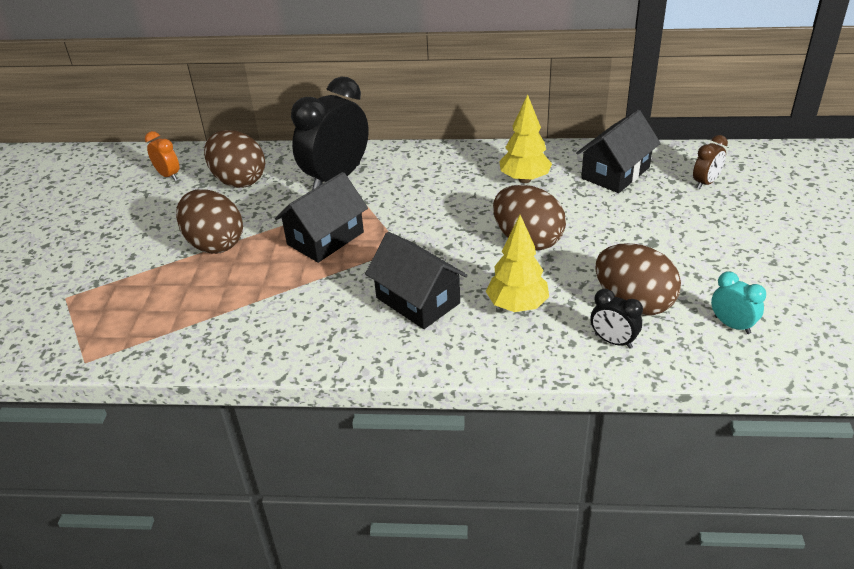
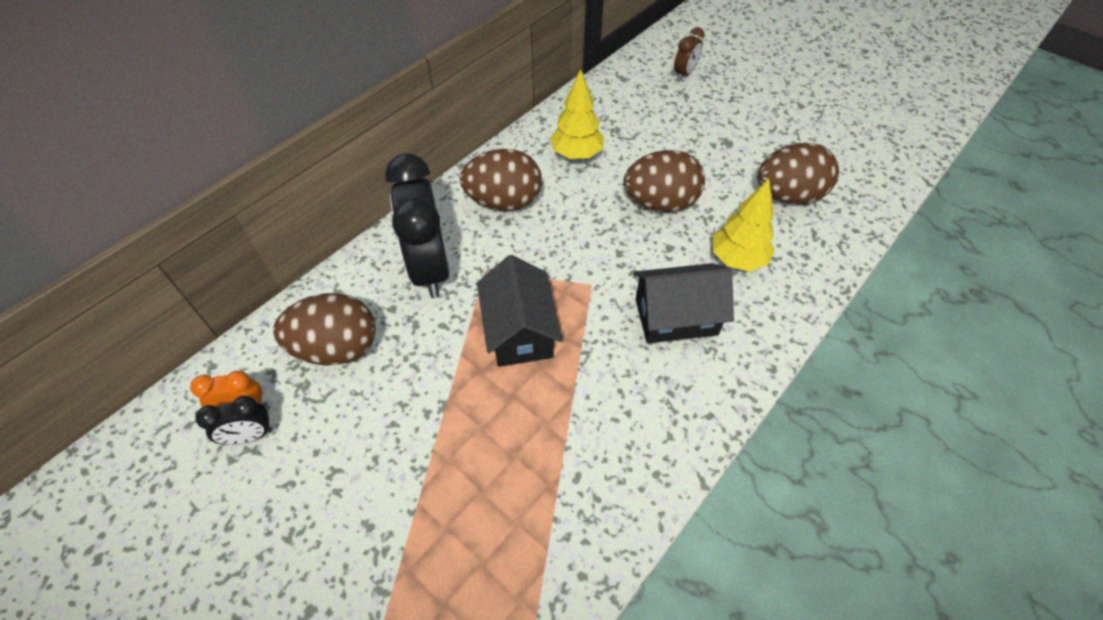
camera: 55 degrees left, 15 degrees up
brown egg [176,189,243,254] -> brown egg moved to [460,149,542,211]
black house [576,110,661,193] -> none
black clock [591,289,643,349] -> black clock moved to [195,396,272,445]
brown clock [693,135,728,189] -> brown clock turned 45 degrees clockwise [674,27,705,80]
turquoise clock [711,271,766,334] -> none

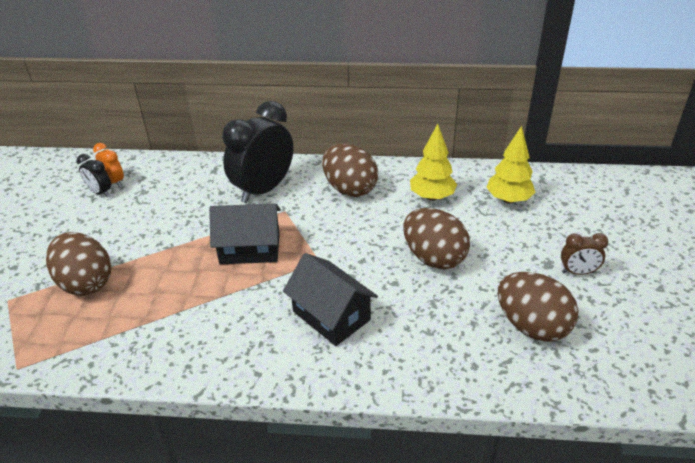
camera: 55 degrees right, 15 degrees down
brown egg [273,293,376,366] -> brown egg moved to [46,232,111,296]
black house [477,255,563,367] -> black house turned 45 degrees clockwise [209,203,281,264]
brown clock [674,27,705,80] -> brown clock moved to [561,233,608,275]
yellow tree [713,179,775,272] -> yellow tree moved to [486,126,535,204]

